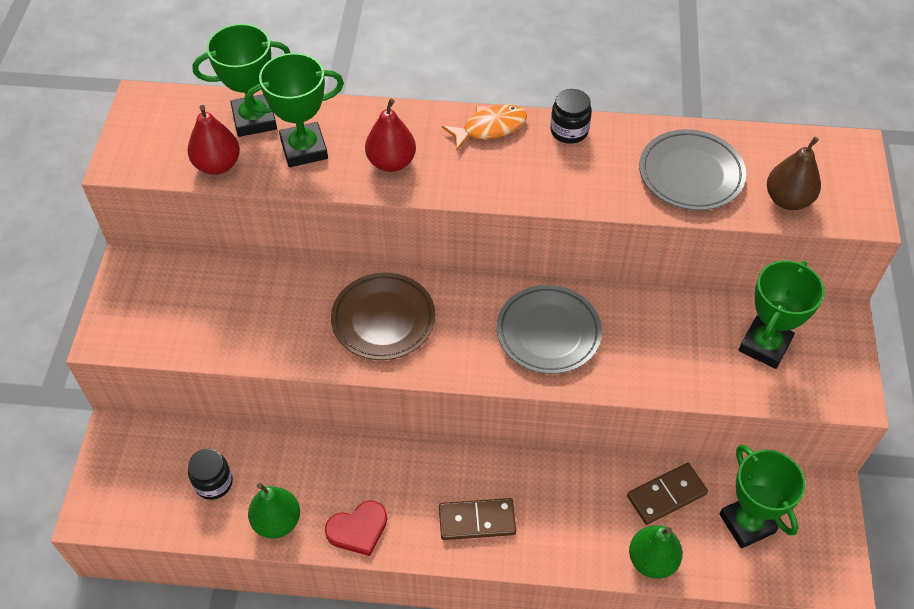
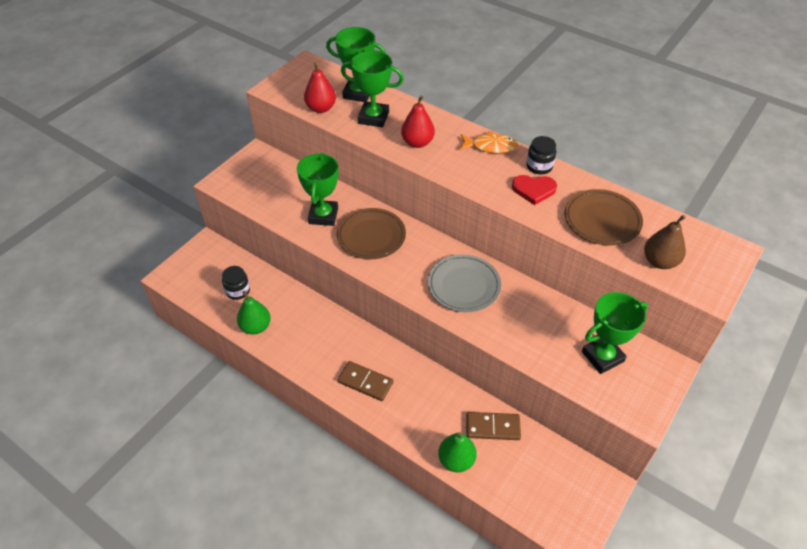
camera: 30 degrees right, 5 degrees down
red heart [325,500,387,556] -> red heart moved to [512,175,557,205]
grey plate [639,129,746,211] -> brown plate [565,189,643,246]
green trophy [719,444,806,549] -> green trophy moved to [297,153,339,226]

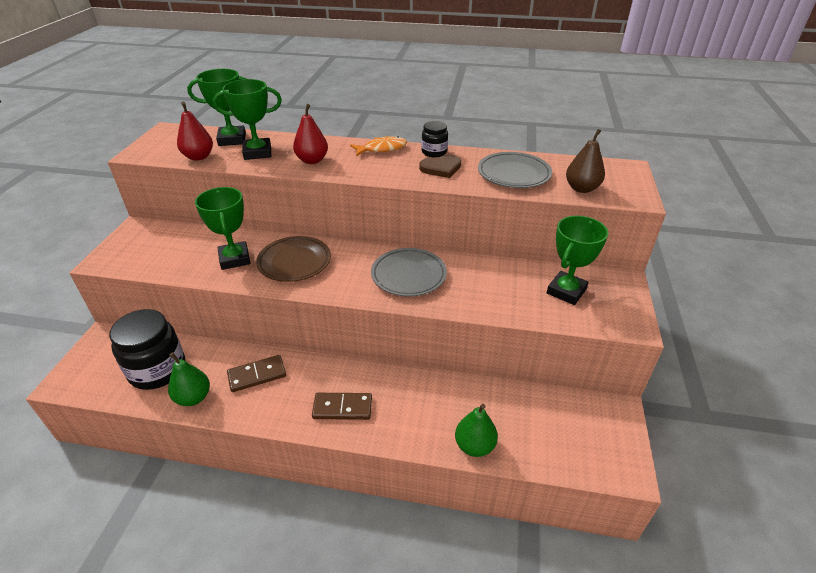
camera: 25 degrees left, 10 degrees down
black jar [222,266,250,300] -> black jar [109,309,185,390], size x1.96
brown domino [466,412,521,440] -> brown domino moved to [227,355,286,392]
red heart [512,175,557,205] -> brown heart [419,154,461,178]
brown plate [565,189,643,246] -> grey plate [478,152,552,188]

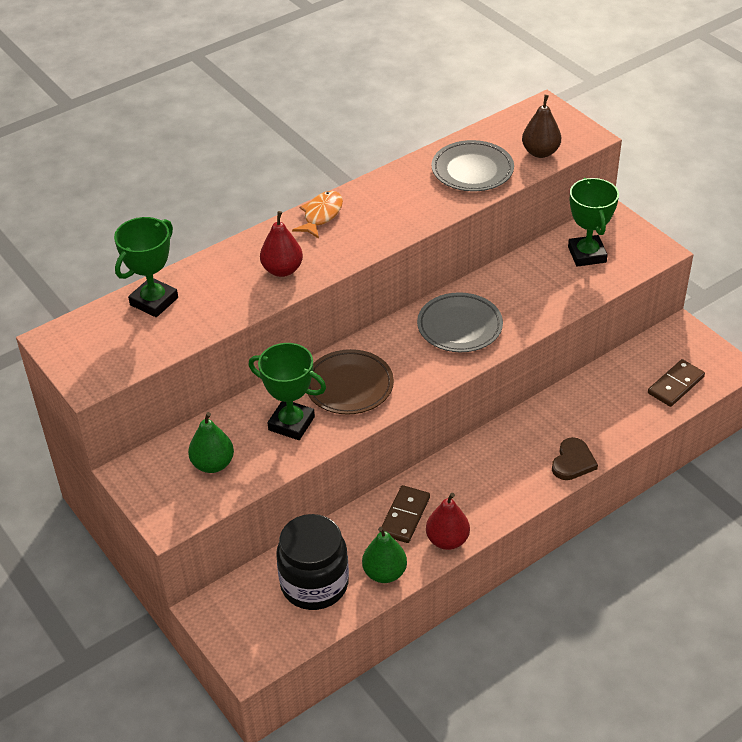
camera: 45 degrees left, 5 degrees up
red pear [177,102,213,161] -> red pear moved to [426,493,470,550]
green trophy [213,79,282,160] -> none
brown domino [312,393,372,420] -> brown domino moved to [648,359,705,407]
brown heart [419,154,461,178] -> brown heart moved to [552,437,598,480]
black jar [421,121,448,158] -> none
green pear [455,404,498,457] -> green pear moved to [188,412,234,473]

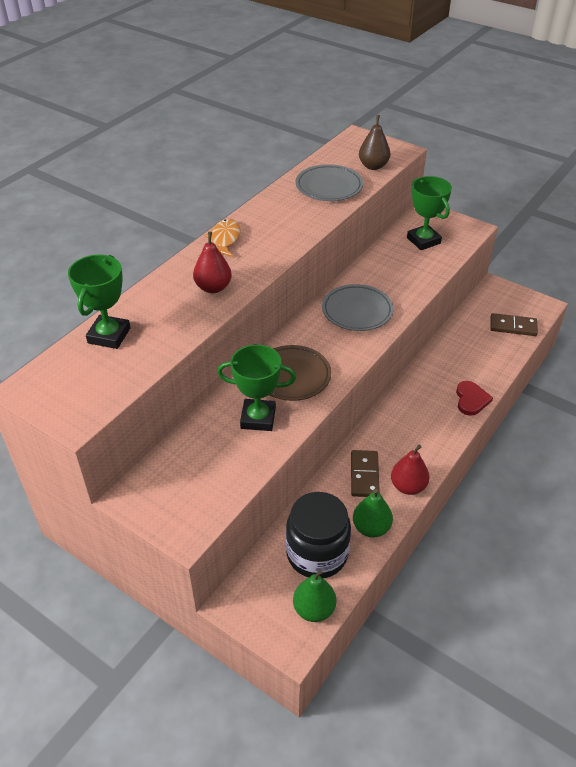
camera: 20 degrees left, 0 degrees up
green pear [188,412,234,473] -> green pear moved to [293,570,336,622]
brown heart [552,437,598,480] -> red heart [456,381,493,416]
brown domino [648,359,705,407] -> brown domino turned 75 degrees clockwise [490,313,538,336]

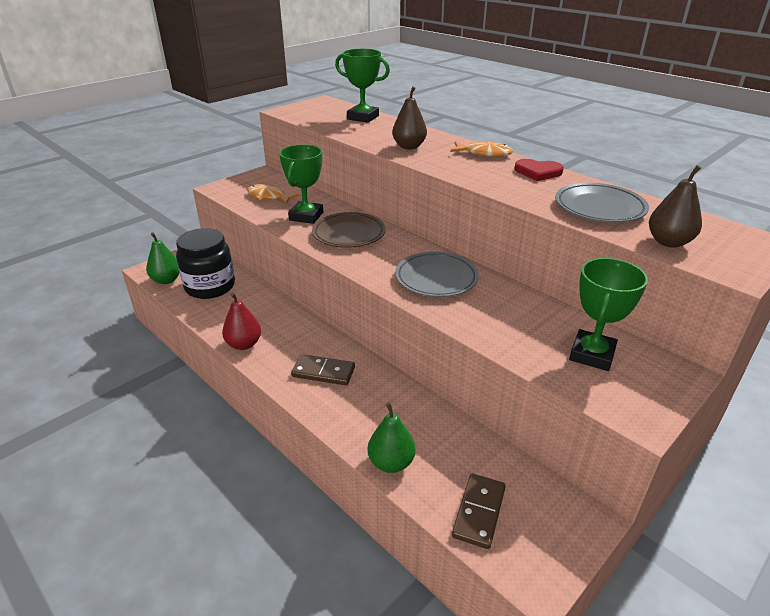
camera: 100 degrees right, 10 degrees down
red pear [193,232,232,293] -> brown pear [392,86,427,149]
brown domino [351,450,380,497] -> brown domino moved to [291,354,355,385]
green pear [353,489,393,538] -> green pear moved to [368,402,416,473]
green trophy [407,176,452,250] -> green trophy turned 45 degrees counterclockwise [569,258,648,371]
red heart [456,381,493,416] -> red heart moved to [515,159,564,181]
none -> orange fish [247,184,299,204]

